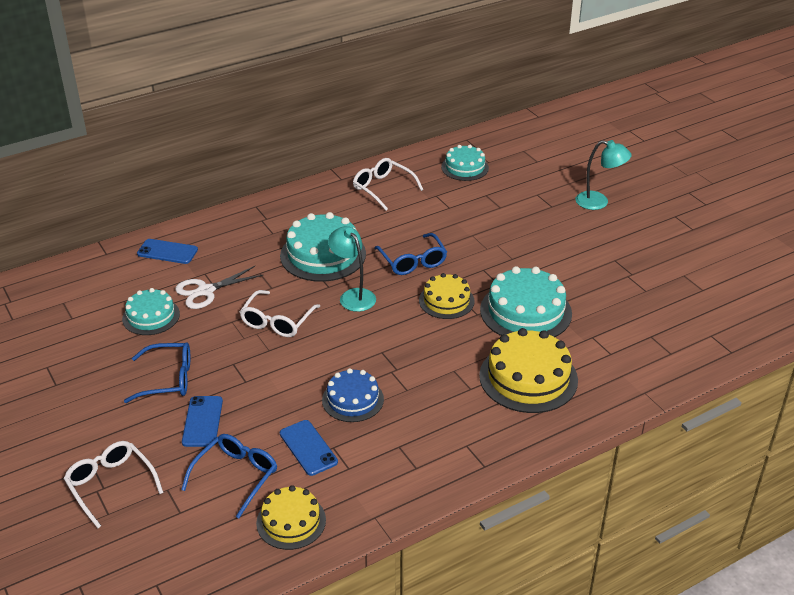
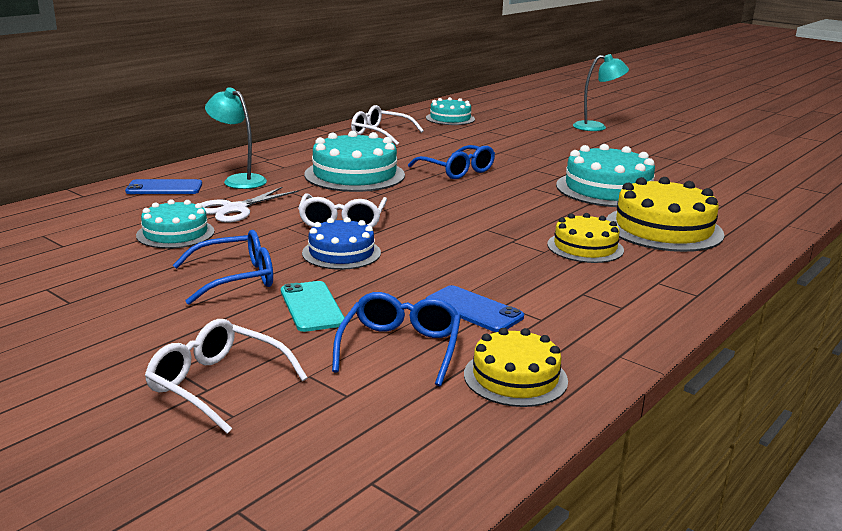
camera: 20 degrees left, 15 degrees down
blue phone [182,396,223,447] -> turquoise phone [281,281,345,332]
blue cake [322,368,384,422] -> blue cake moved to [302,217,381,270]
turquoise lamp [328,226,376,312] -> turquoise lamp moved to [205,87,267,189]
yellow cake [419,273,475,319] -> yellow cake moved to [547,213,624,263]

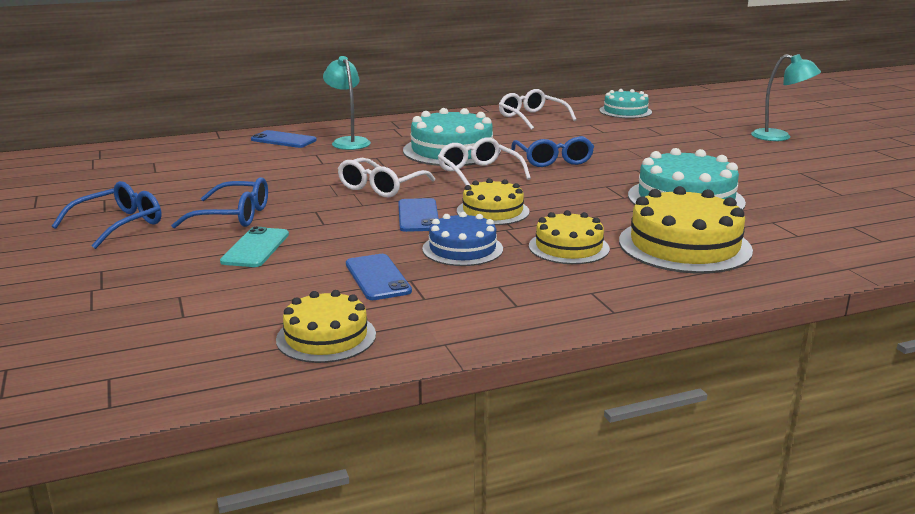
camera: 30 degrees right, 0 degrees up
turquoise cake [136,199,215,249] -> none
white glasses [145,319,308,434] -> white glasses moved to [437,138,531,185]
white scissors [200,187,299,223] -> none
blue cake [302,217,381,270] -> blue cake moved to [422,212,503,266]
blue glasses [332,292,461,386] -> blue glasses moved to [52,181,162,249]
none -> blue phone [398,198,439,232]
none -> yellow cake [457,178,530,225]

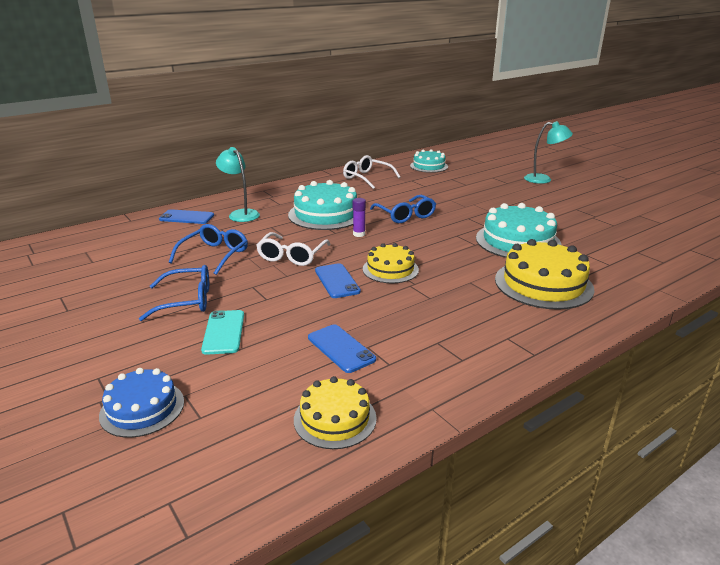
camera: 15 degrees left, 5 degrees up
blue glasses [52,181,162,249] -> blue glasses moved to [169,224,248,275]
blue cake [422,212,503,266] -> blue cake moved to [99,368,184,438]
white glasses [437,138,531,185] -> purple glue stick [353,198,366,237]
yellow cake [529,210,610,264] -> none

